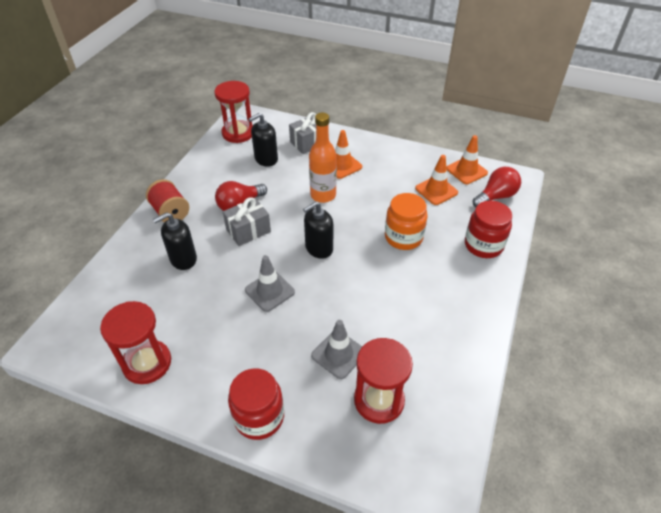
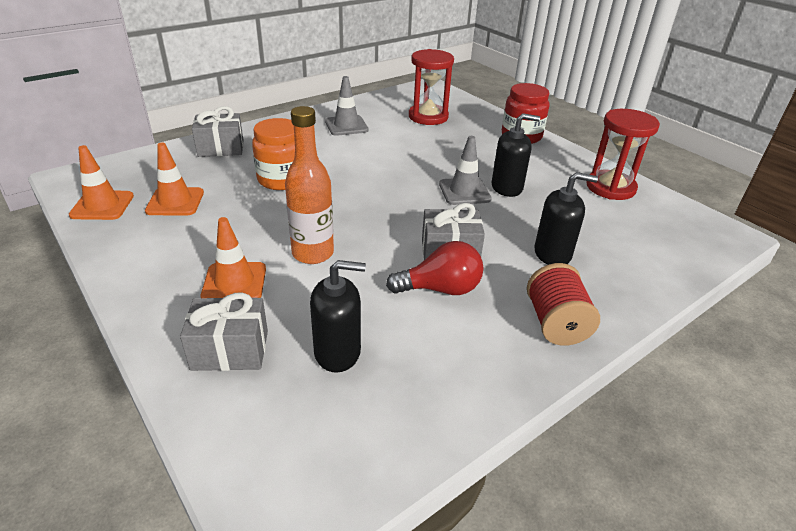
camera: 150 degrees left, 10 degrees down
red hourglass [214,81,253,143] -> none
black soap dispenser [303,202,333,259] -> black soap dispenser moved to [491,113,540,197]
grey traffic cone [311,320,362,379] -> grey traffic cone moved to [325,76,369,136]
red jar [465,201,512,258] -> grey gift [192,106,243,157]
red light bulb [473,167,521,207] -> none

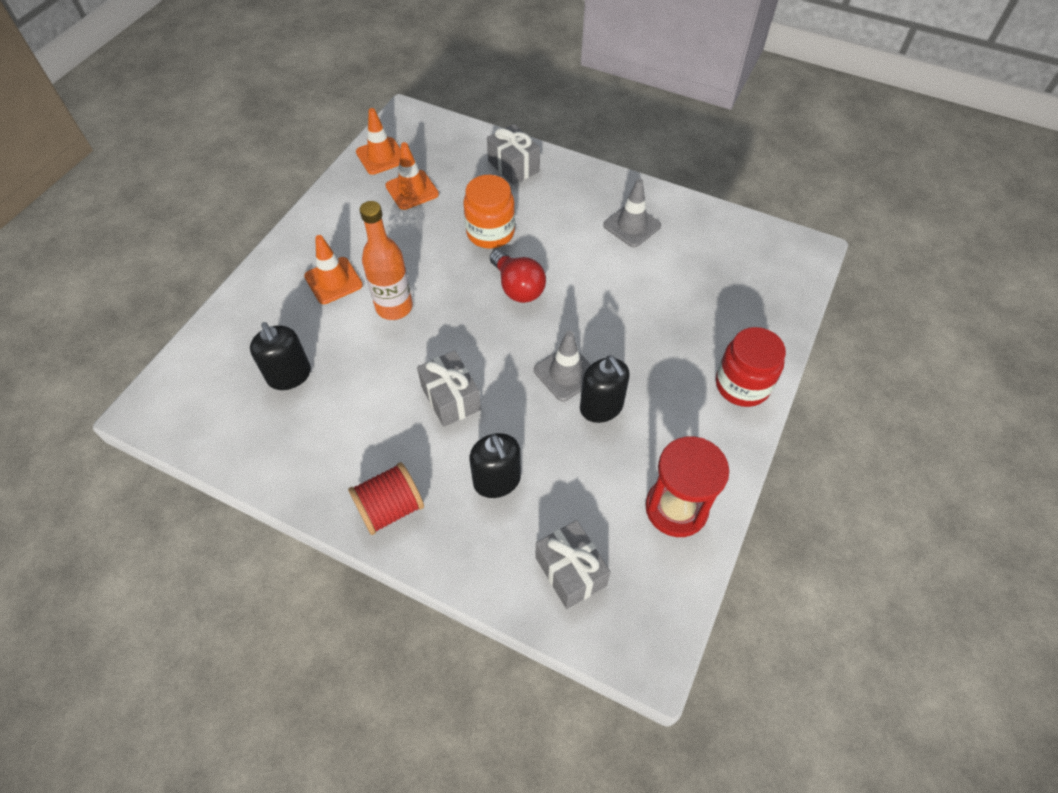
camera: 65 degrees right, 20 degrees up
grey gift [180,292,268,371] -> grey gift moved to [535,520,611,609]
red light bulb [386,241,484,295] -> red light bulb moved to [490,249,546,303]
red hourglass [409,49,454,125] -> none

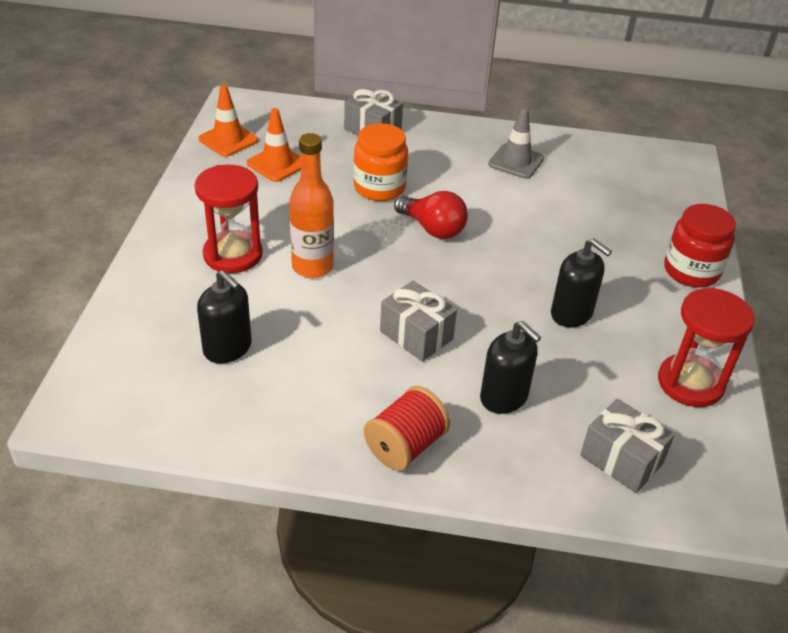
camera: 20 degrees left, 15 degrees down
orange traffic cone [304,235,363,304] -> red hourglass [195,165,263,273]
grey traffic cone [534,331,591,401] -> none

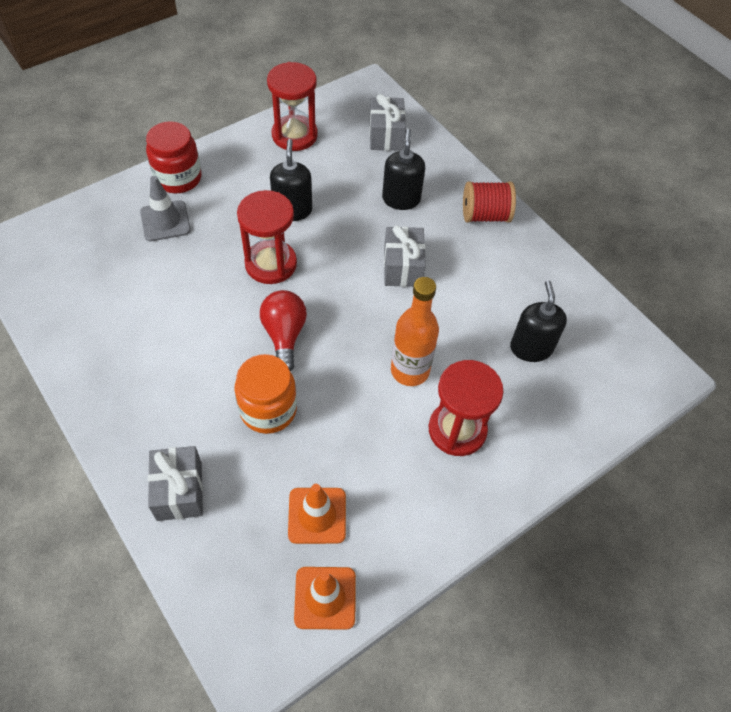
camera: 135 degrees left, 15 degrees up
grey traffic cone [488,107,544,179] -> grey traffic cone moved to [140,176,191,241]
none -> red hourglass [237,190,297,284]

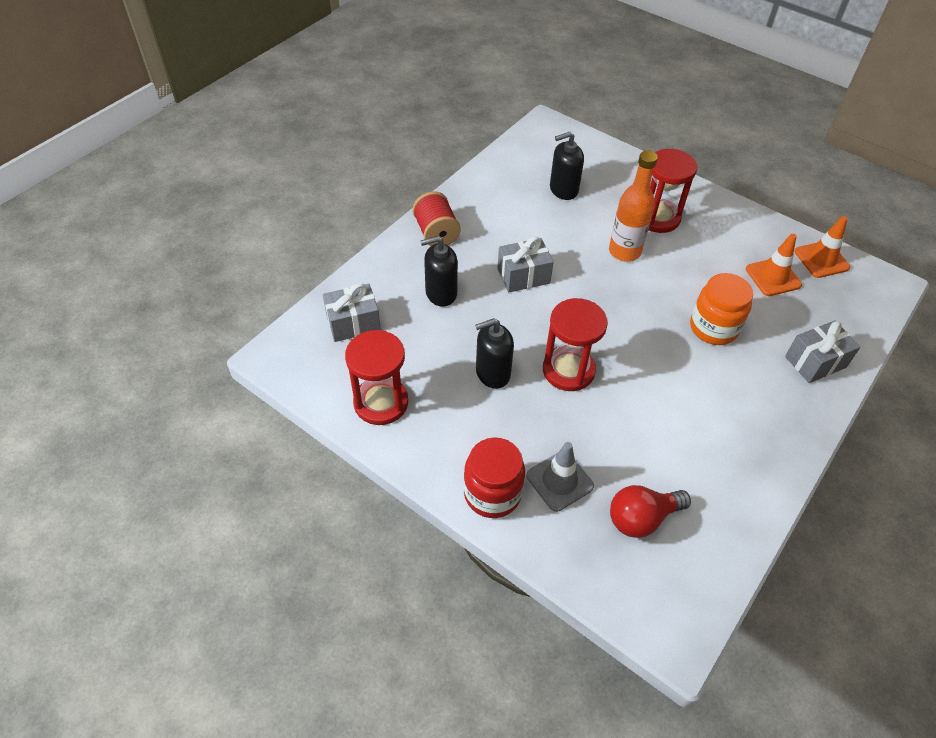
camera: 105 degrees left, 5 degrees down
red light bulb [260,290,307,371] -> red light bulb moved to [610,485,691,538]

